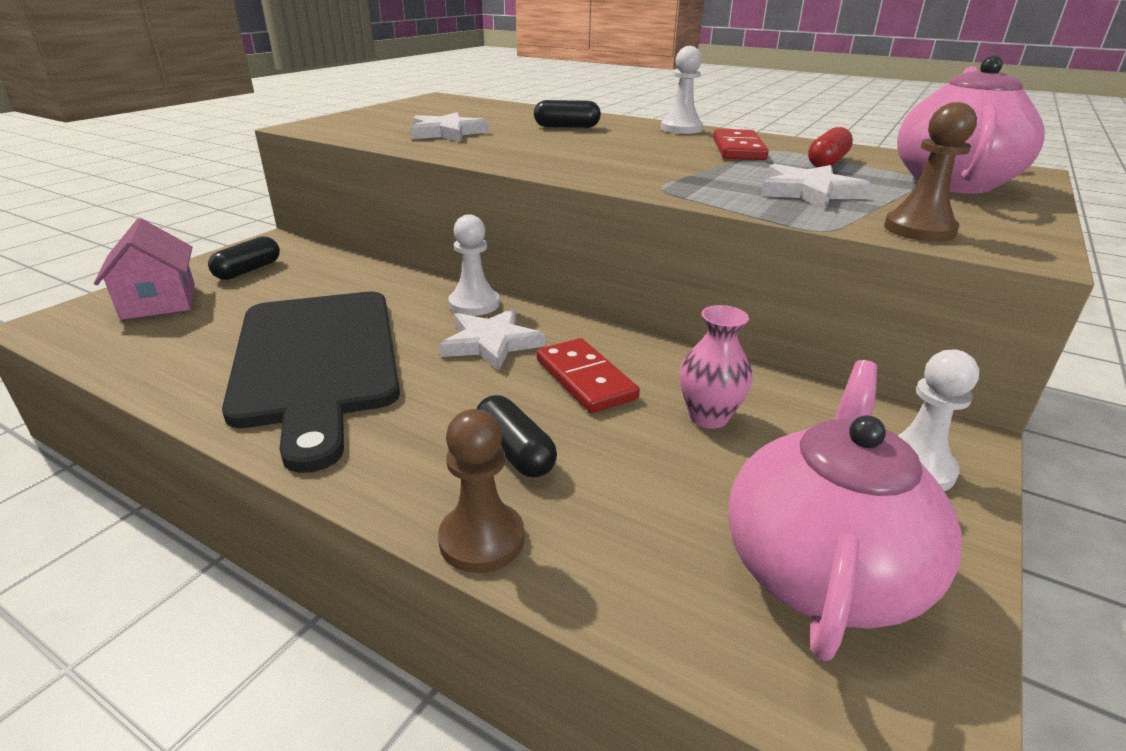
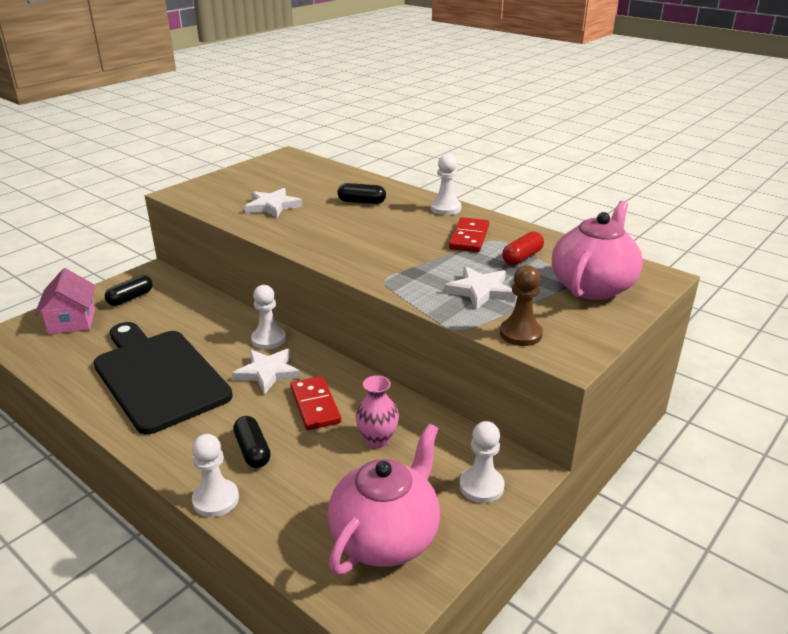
camera: 10 degrees right, 0 degrees up
black cutting board [222,292,400,473] -> black cutting board turned 150 degrees clockwise [94,322,233,434]
brown pawn [438,409,524,573] -> white pawn [192,434,239,517]

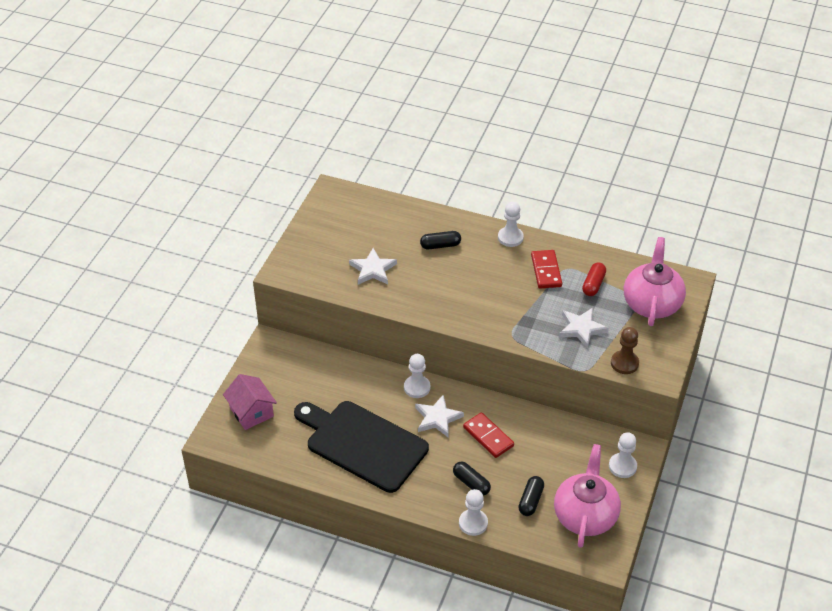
camera: 20 degrees left, 15 degrees up
black capsule [105,275,153,306] -> black capsule moved to [518,476,544,516]
pink vase [355,376,399,448] -> none

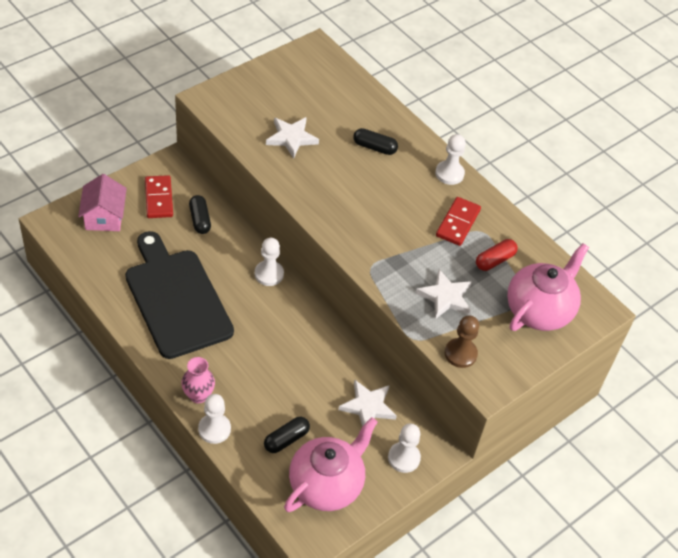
camera: 25 degrees right, 5 degrees up
white star [415,395,464,437] -> white star moved to [338,380,397,427]
black capsule [453,462,491,496] -> black capsule moved to [189,195,211,234]
red domino [463,412,514,458] -> red domino moved to [145,175,173,218]
none -> pink vase [181,357,215,403]

